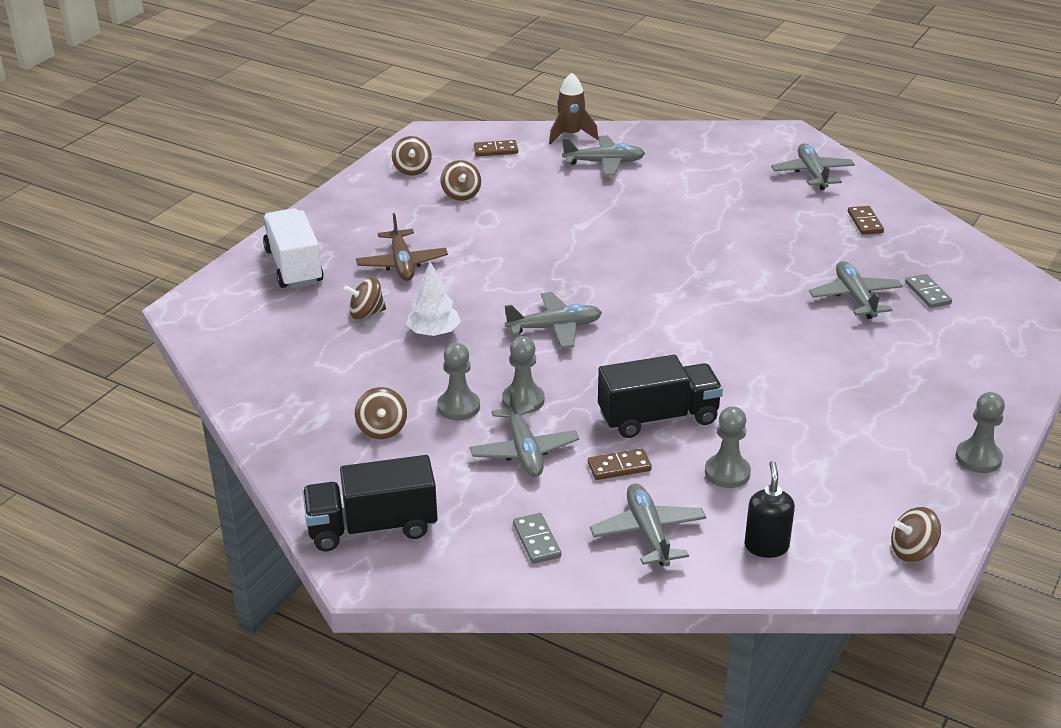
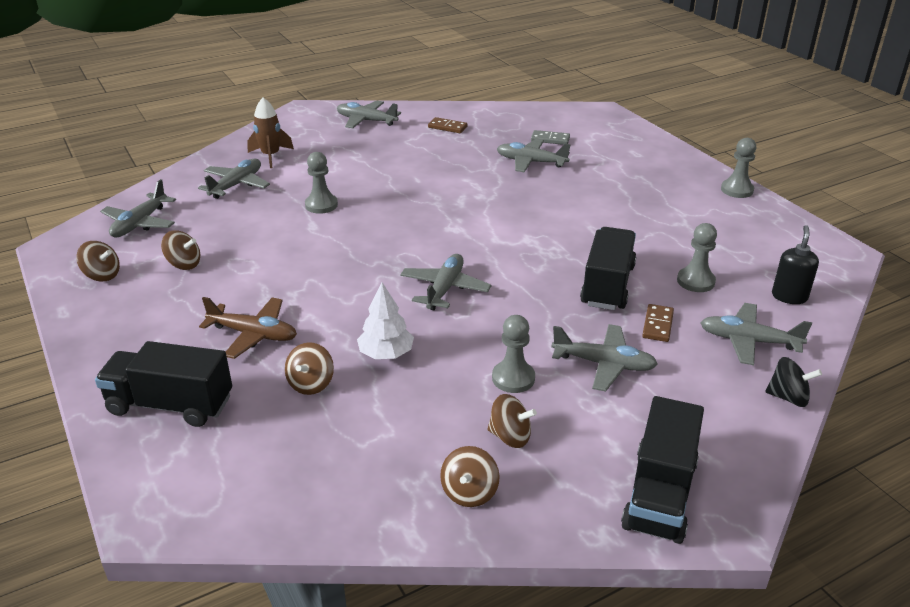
camera: 60 degrees left, 0 degrees up
white truck [263,208,324,288] -> black truck [95,341,232,427]
brown domino [474,140,518,156] -> grey plane [100,179,176,237]
grey pawn [502,336,544,413] -> grey pawn moved to [305,152,338,214]
grey domino [513,513,561,564] -> none
brown rocket [549,73,598,145] -> brown rocket moved to [247,98,294,168]
black soap dispenser [745,461,795,558] -> black soap dispenser turned 75 degrees clockwise [772,225,819,304]
brown spinning top [891,507,941,562] -> brown spinning top moved to [440,446,500,507]
none -> black spinning top [765,357,822,407]

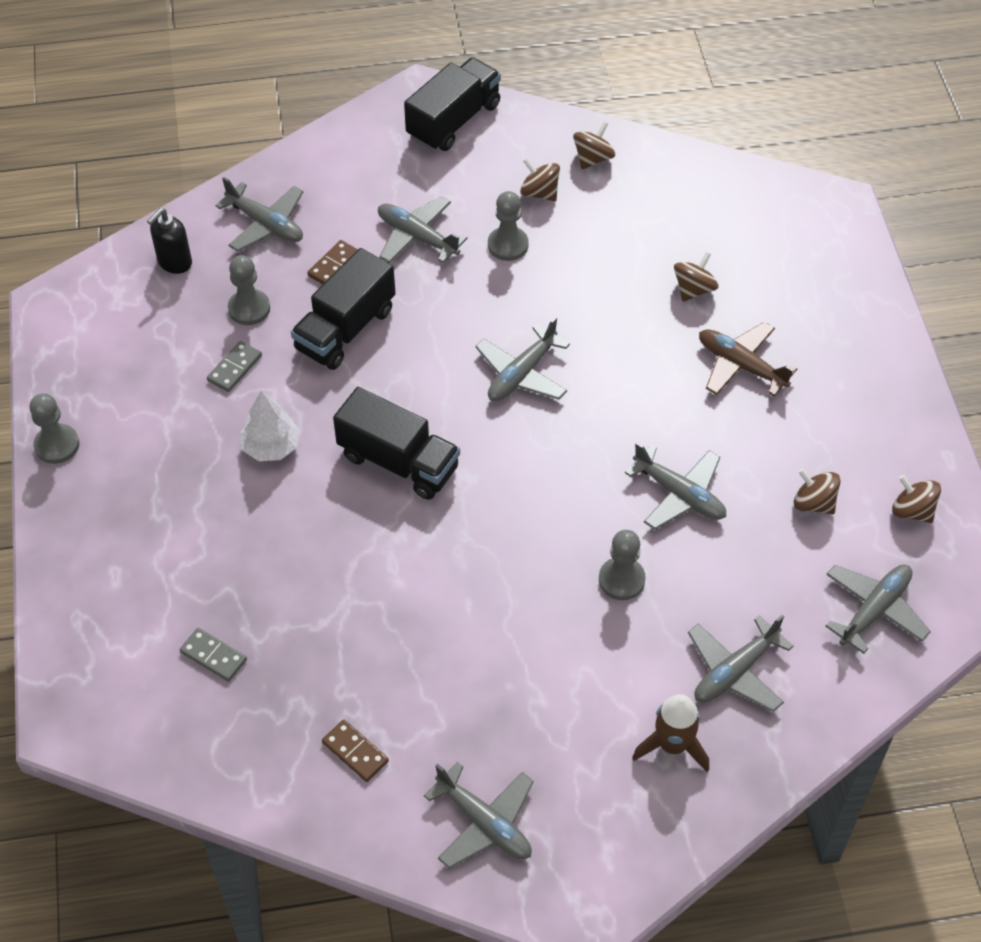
camera: 160 degrees left, 20 degrees up
black truck [95,341,232,427] -> black truck moved to [333,387,460,500]
white tree [357,283,414,359] -> white tree moved to [239,391,300,461]
grey plane [497,139,571,172] -> grey plane moved to [625,442,726,530]
black spinning top [765,357,822,407] -> none
none -> grey domino [207,341,262,392]

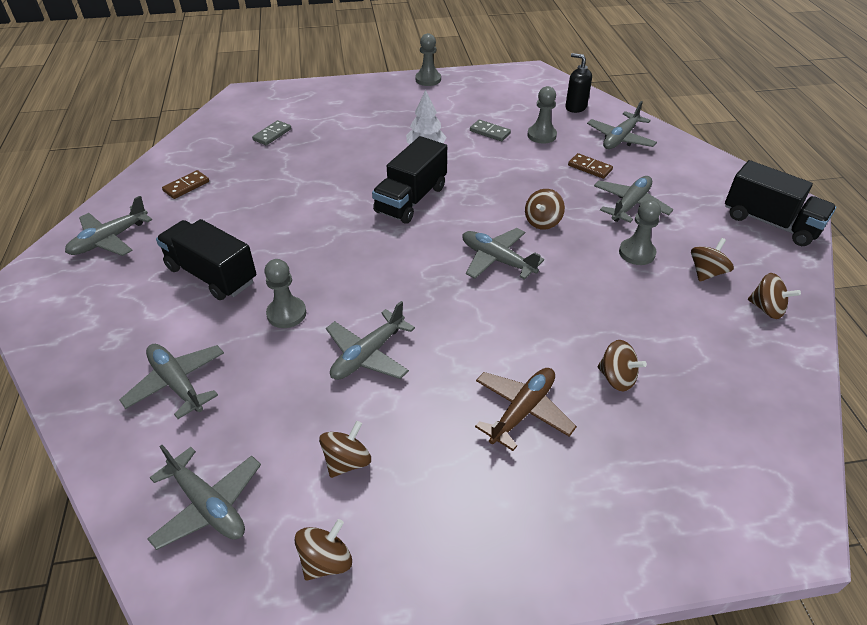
camera: 90 degrees right, 10 degrees down
black truck [291,248,396,370] -> black truck moved to [156,219,256,300]
brown rocket [632,694,709,772] -> none
none -> brown spinning top [525,189,565,230]

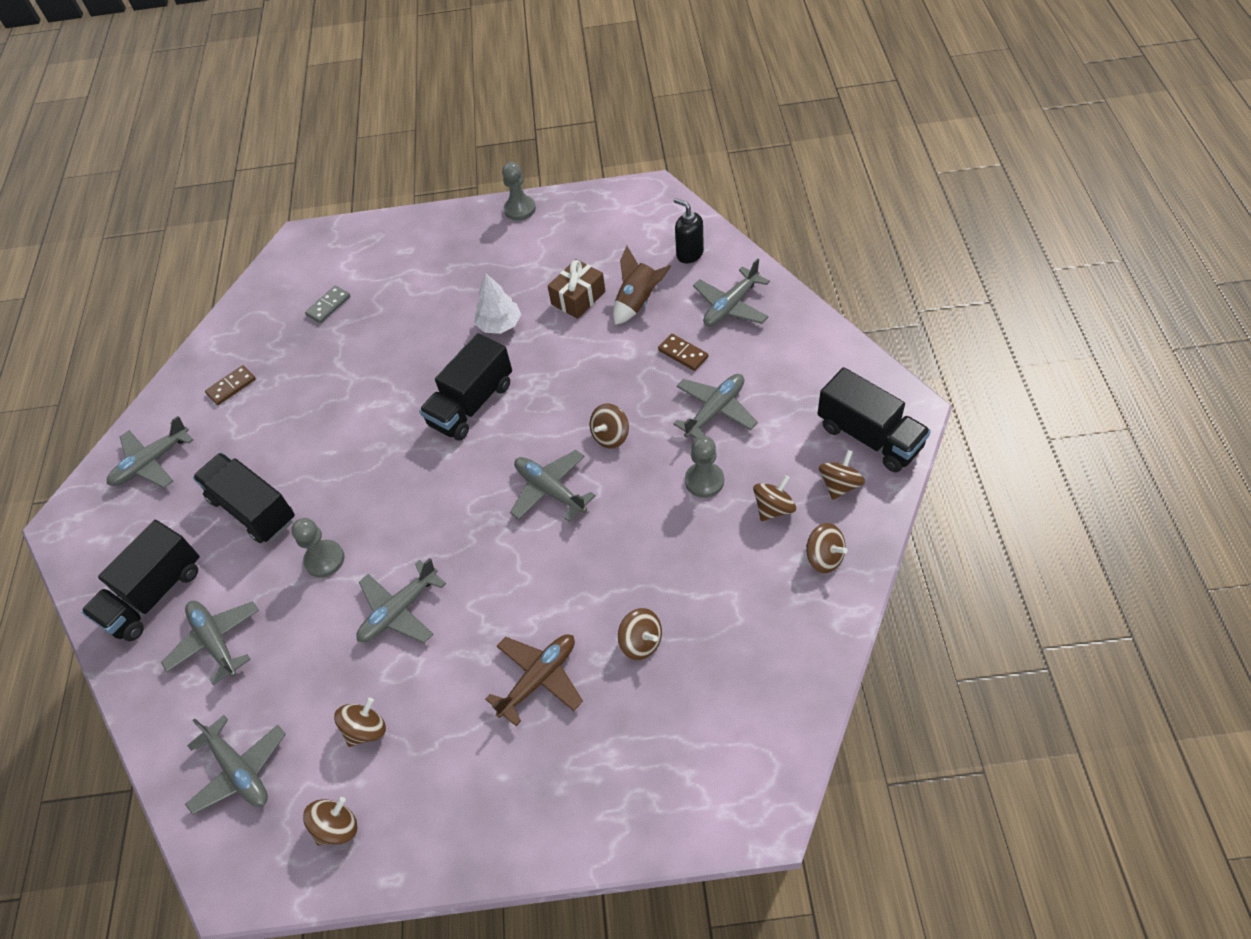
camera: 10 degrees right, 10 degrees up
grey domino [470,120,511,141] -> brown gift [548,259,606,319]
grey pawn [527,86,557,144] -> brown rocket [613,246,671,325]
none -> black truck [81,520,200,641]
none -> brown spinning top [819,450,865,500]

